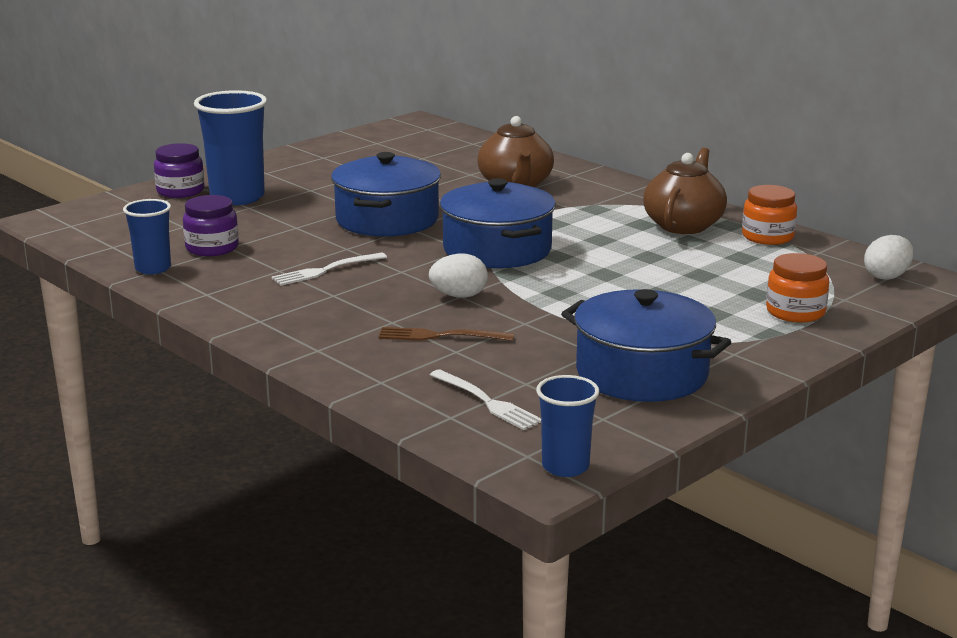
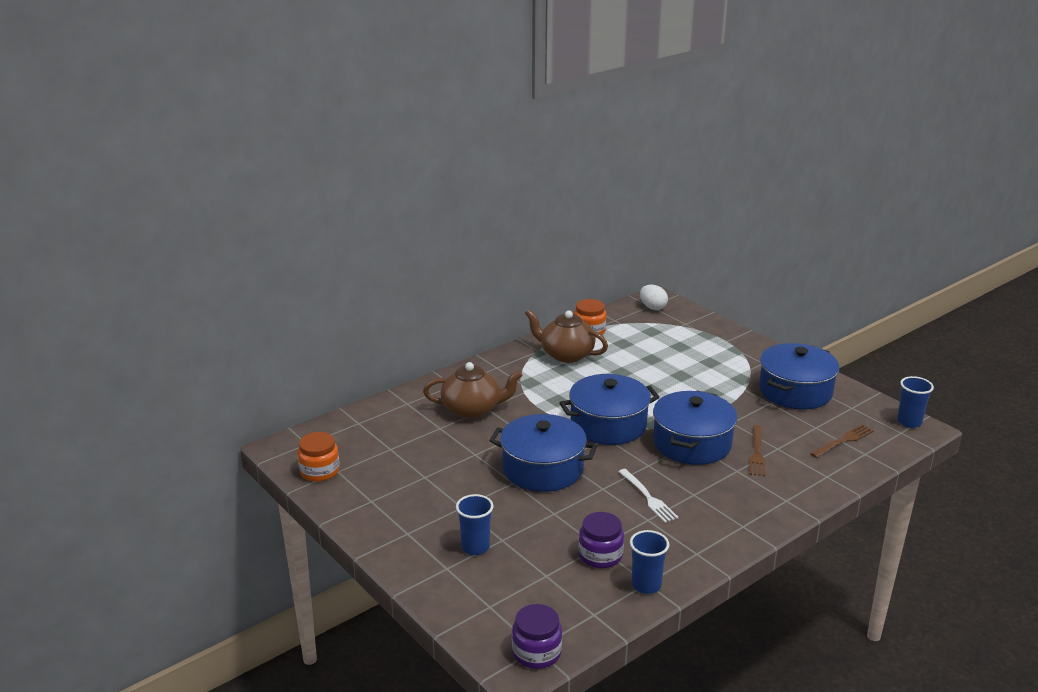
camera: 85 degrees left, 5 degrees up
purple jar [154,143,205,198] -> purple jar moved to [512,604,562,669]
blue cup [194,90,267,205] -> blue cup [456,494,494,555], size x0.58
white egg [429,253,488,298] -> blue pot [653,391,737,465]
white fork [430,369,541,430] -> brown fork [810,424,874,458]
orange jar [766,253,829,323] -> orange jar moved to [297,432,340,482]

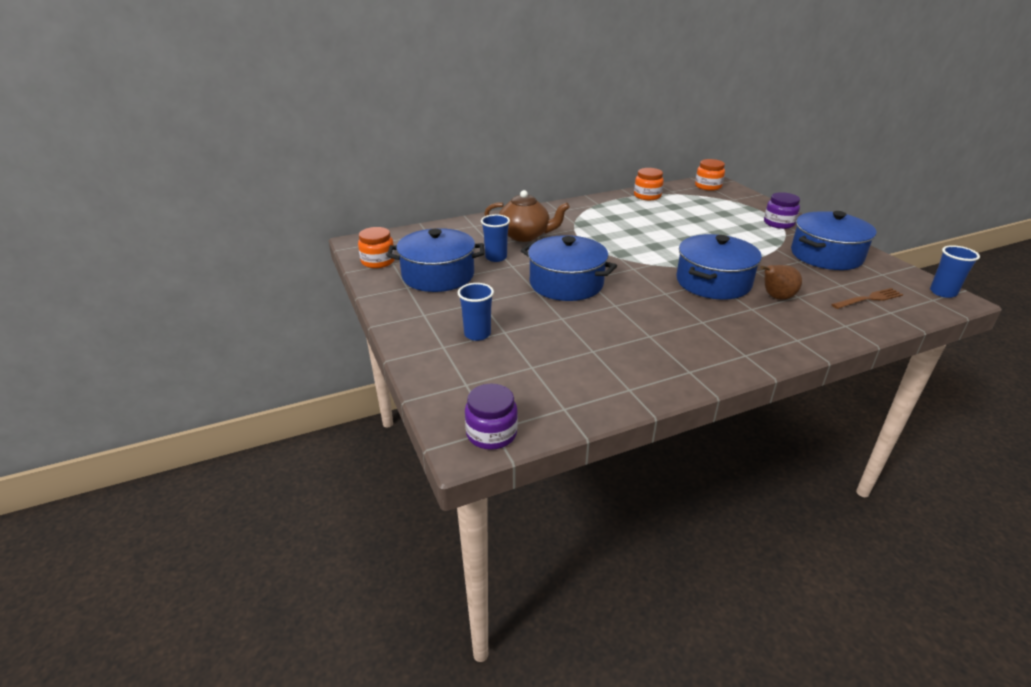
camera: 15 degrees right, 5 degrees up
brown teapot [525,309,608,363] -> none
blue pot [559,374,660,445] -> blue pot moved to [387,228,484,292]
purple jar [579,512,624,568] -> purple jar moved to [764,192,800,229]
white fork [618,469,678,523] -> none
blue cup [630,530,669,594] -> blue cup moved to [481,214,510,262]
white egg [640,285,668,310] -> orange jar [695,159,725,191]
brown fork [749,425,765,476] -> brown pear [760,265,802,300]

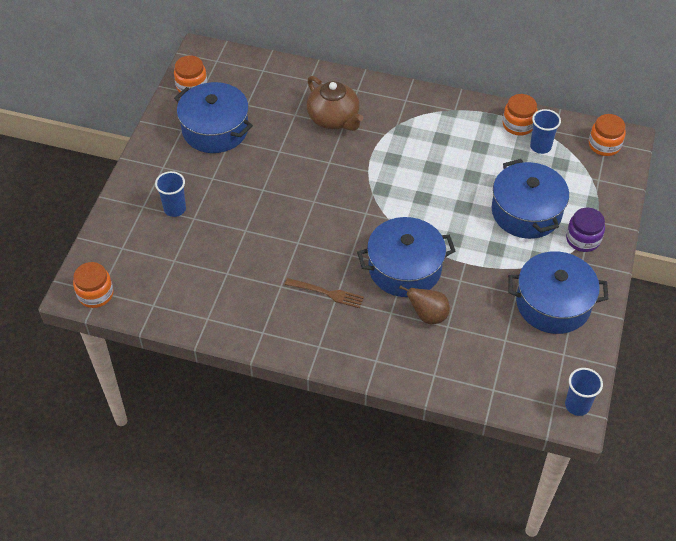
camera: 40 degrees right, 20 degrees up
purple jar [465,384,518,450] -> orange jar [73,262,113,308]
blue cup [481,214,510,262] -> blue cup moved to [530,109,561,154]
blue pot [521,235,617,301] -> blue pot moved to [492,159,569,239]
brown fork [831,288,903,309] -> brown fork moved to [285,278,364,308]

